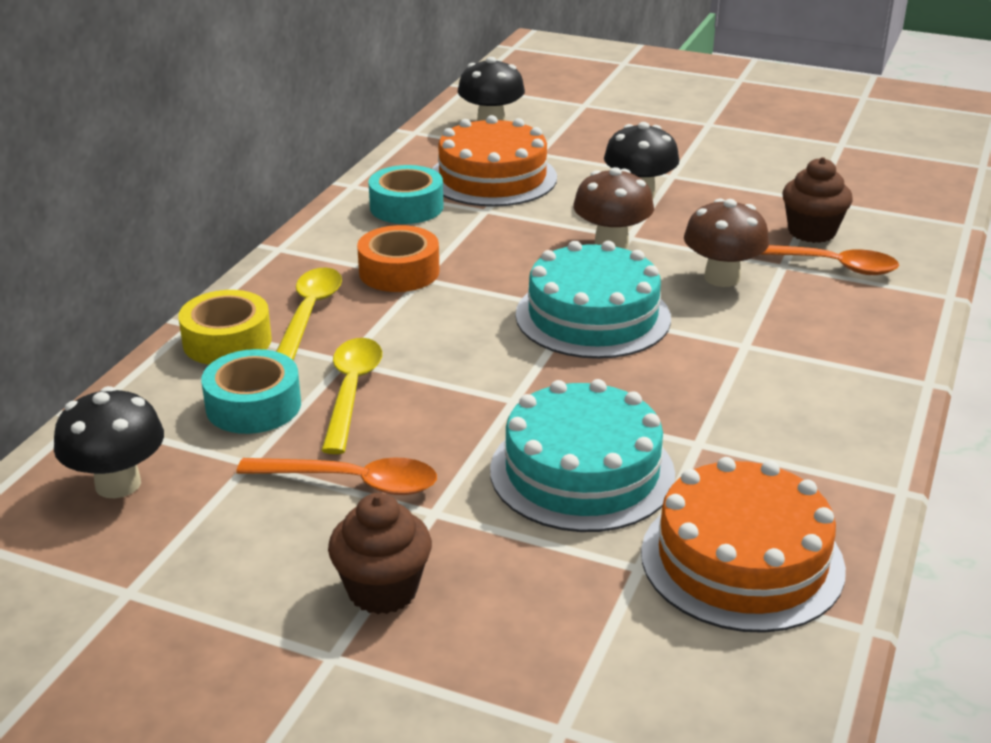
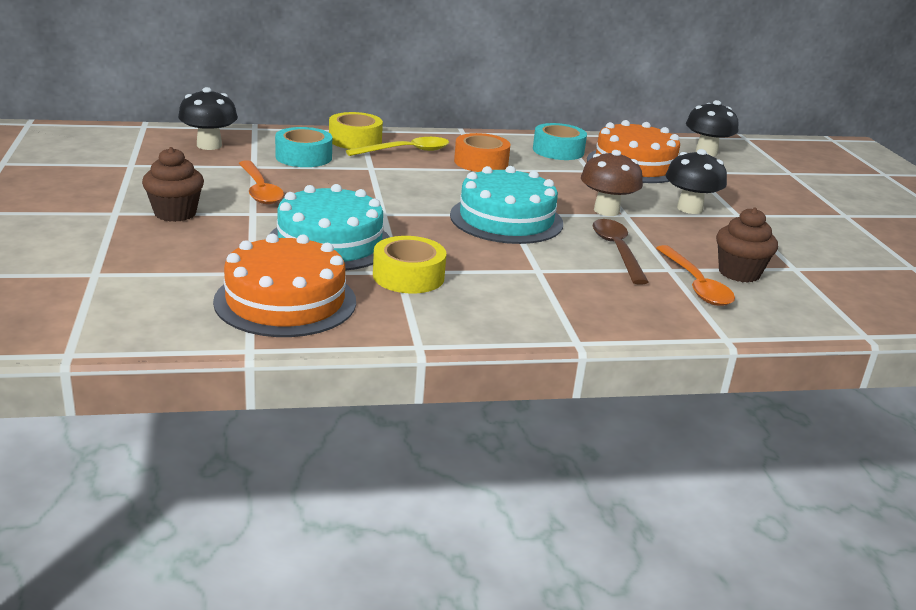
camera: 55 degrees right, 5 degrees down
yellow spoon [321,338,382,454] -> none
brown mushroom [684,199,769,287] -> brown spoon [593,219,649,285]
none -> yellow tape [373,236,446,293]

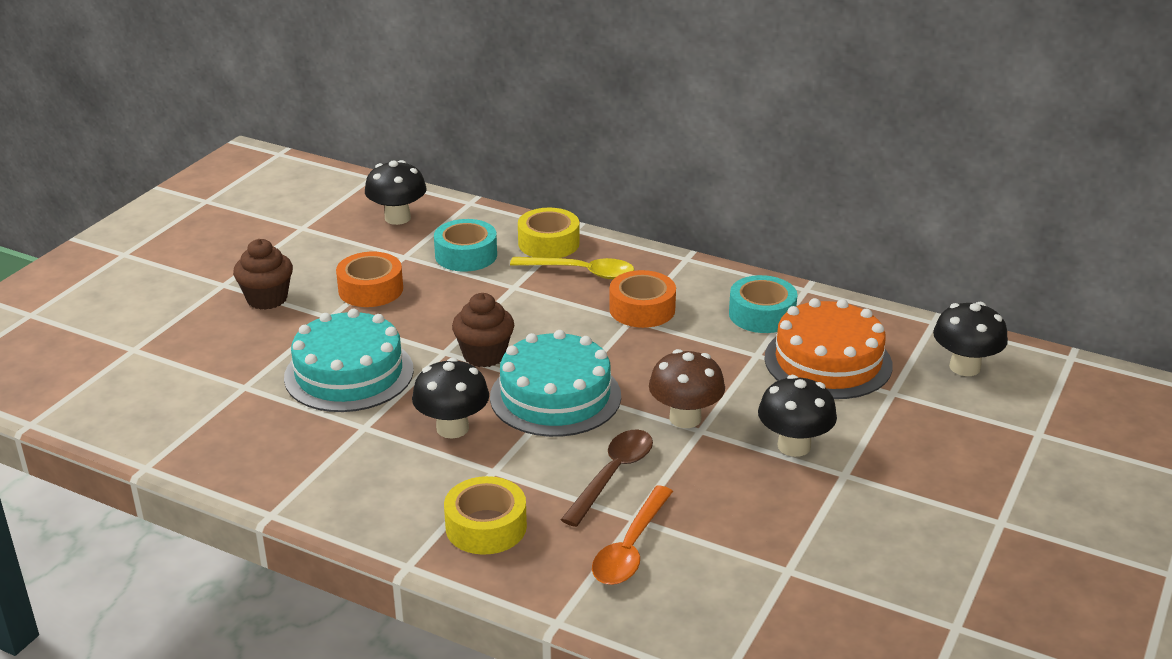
camera: 40 degrees right, 5 degrees up
orange cake [213,234,356,337] -> none
orange spoon [239,160,284,204] -> orange tape [336,252,403,307]
yellow tape [373,236,446,293] -> yellow tape moved to [444,476,527,555]
brown cupcake [716,207,778,283] -> brown cupcake moved to [452,293,514,367]
none -> black mushroom [412,358,489,439]

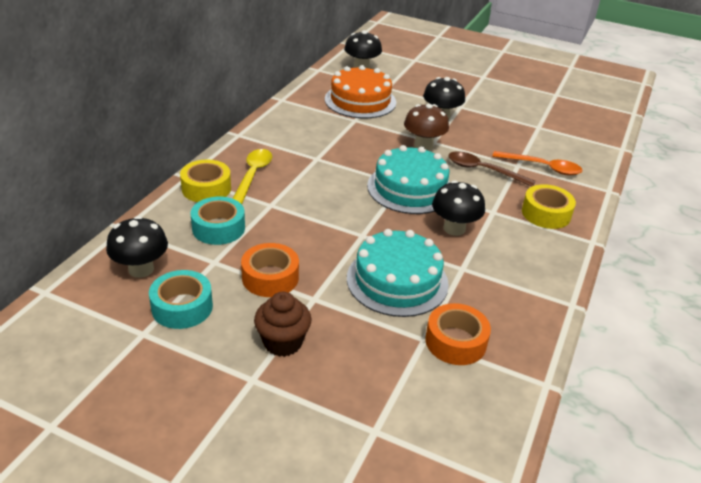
camera: 95 degrees left, 5 degrees up
brown cupcake [452,293,514,367] -> none
orange tape [609,270,676,328] -> orange tape moved to [425,303,491,365]
turquoise tape [729,275,797,333] -> turquoise tape moved to [149,270,213,329]

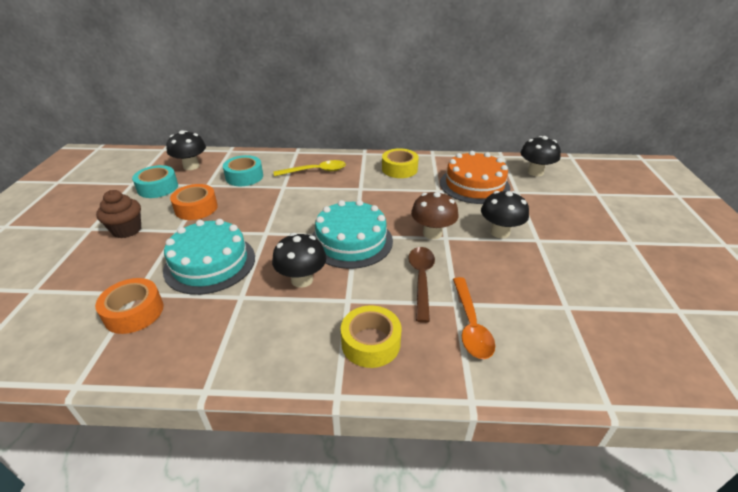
camera: 70 degrees right, 0 degrees up
yellow tape [180,159,231,202] -> yellow tape moved to [382,148,419,178]

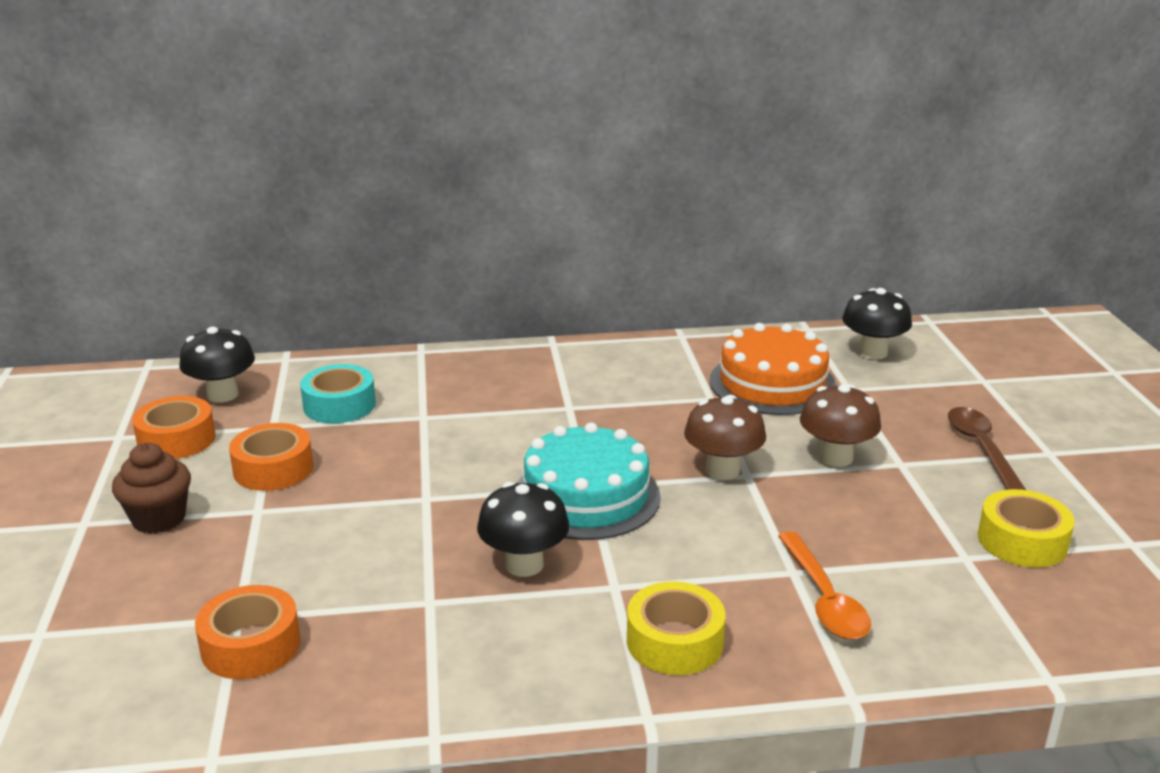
camera: 10 degrees left, 10 degrees down
turquoise tape [132,165,178,198] -> orange tape [132,396,216,459]
turquoise cake [163,219,255,295] -> none
yellow spoon [274,160,346,176] -> none
yellow tape [382,148,419,178] -> yellow tape moved to [978,489,1075,567]
brown spoon [408,247,435,323] -> brown spoon moved to [948,407,1026,490]
black mushroom [481,191,529,238] -> brown mushroom [800,384,881,467]

